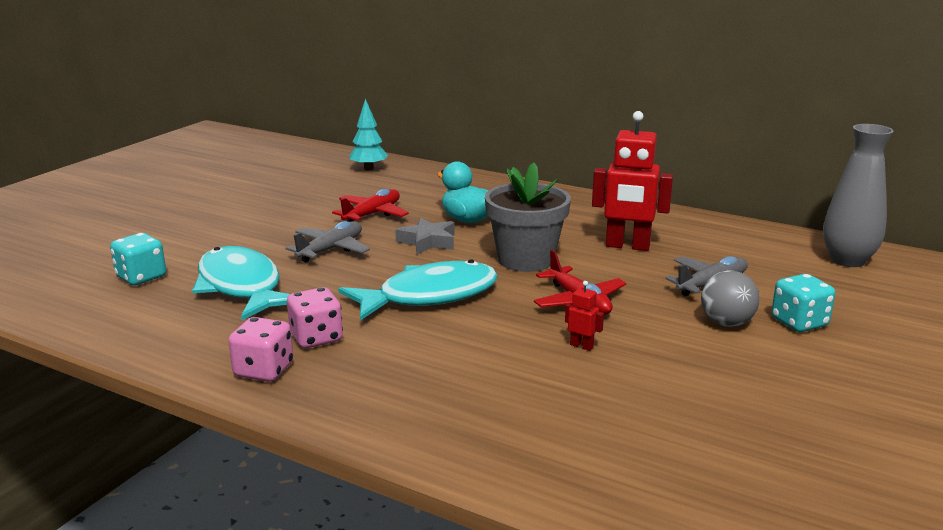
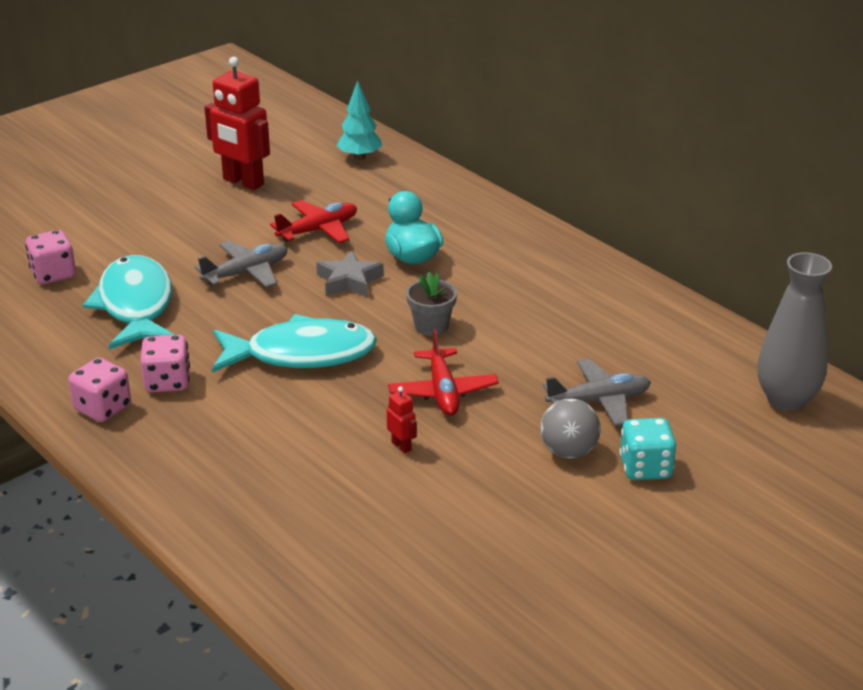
camera: 20 degrees right, 10 degrees up
turquoise dice [110,233,166,285] -> pink dice [25,230,76,284]
grey flower pot [485,162,571,272] -> grey flower pot [406,272,457,336], size x0.55
red robot [592,111,673,251] -> red robot moved to [204,57,270,190]

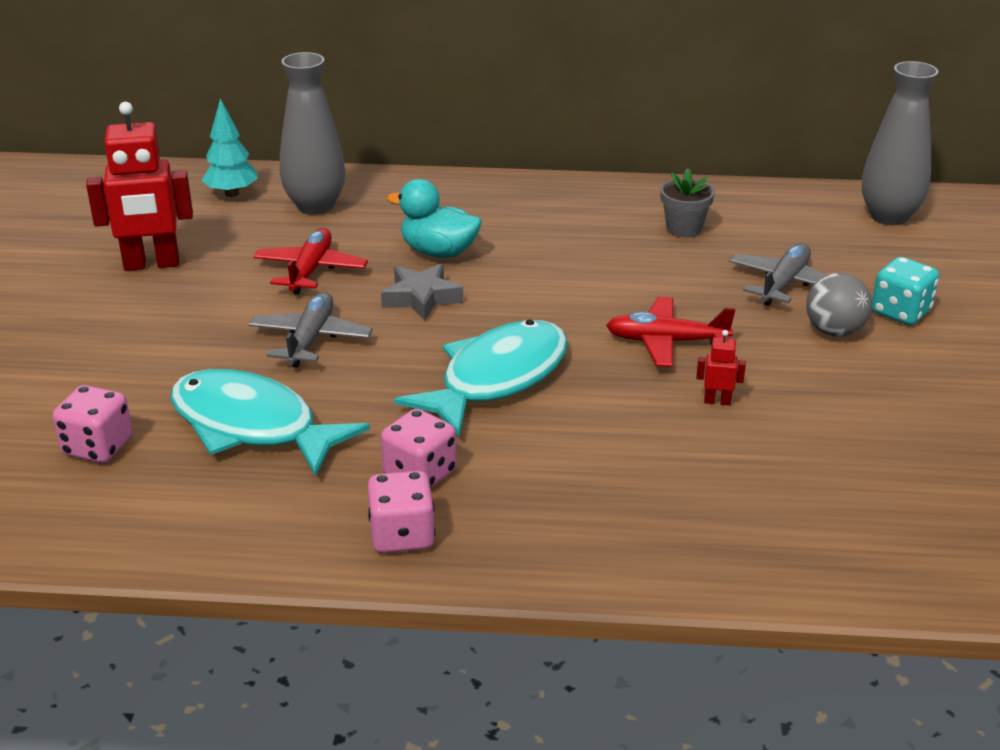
camera: 45 degrees left, 0 degrees up
red plane [388,329,499,416] -> red plane turned 150 degrees clockwise [606,297,735,367]
grey flower pot [406,272,457,336] -> grey flower pot moved to [660,168,715,237]
none -> grey vase [280,52,345,215]

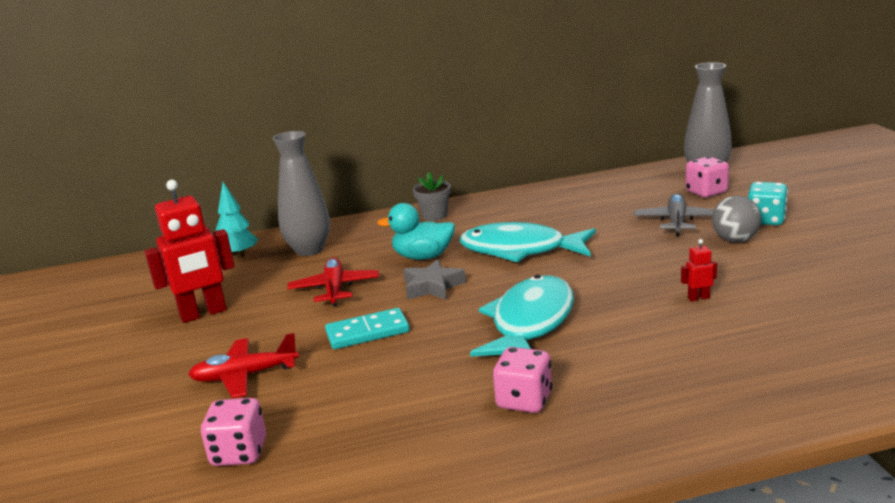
camera: 15 degrees left, 10 degrees down
turquoise fish [171,369,370,477] -> turquoise fish moved to [459,222,596,262]
grey plane [249,292,373,367] -> turquoise domino [325,308,410,349]
pink dice [367,471,435,553] -> pink dice moved to [686,156,729,197]
red plane [606,297,735,367] -> red plane moved to [188,333,299,398]
grey flower pot [660,168,715,237] -> grey flower pot moved to [413,172,451,221]

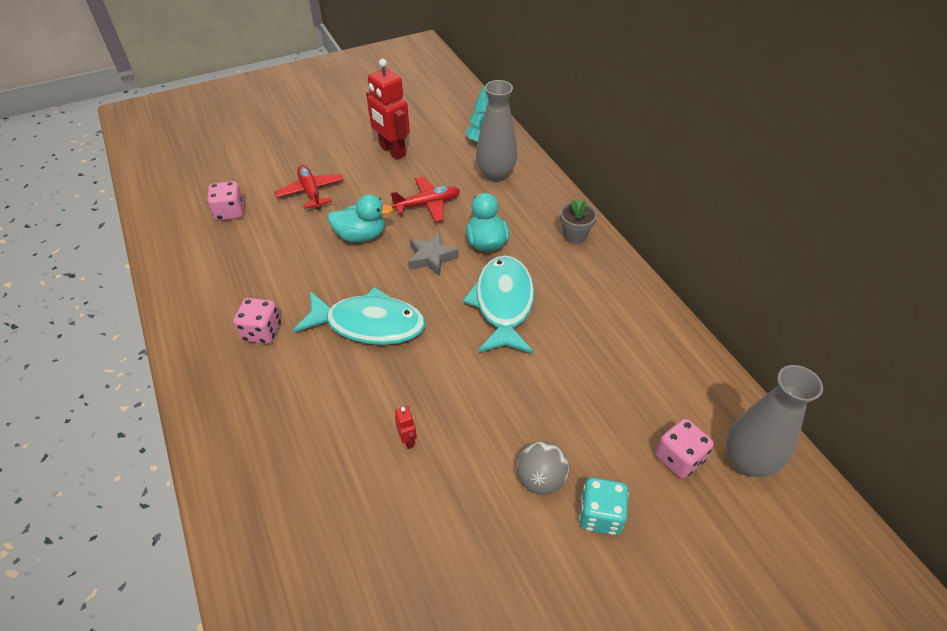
camera: 75 degrees right, 25 degrees up
turquoise domino [325,308,410,349] -> turquoise duck [327,194,393,242]
grey plane [634,194,714,236] -> none

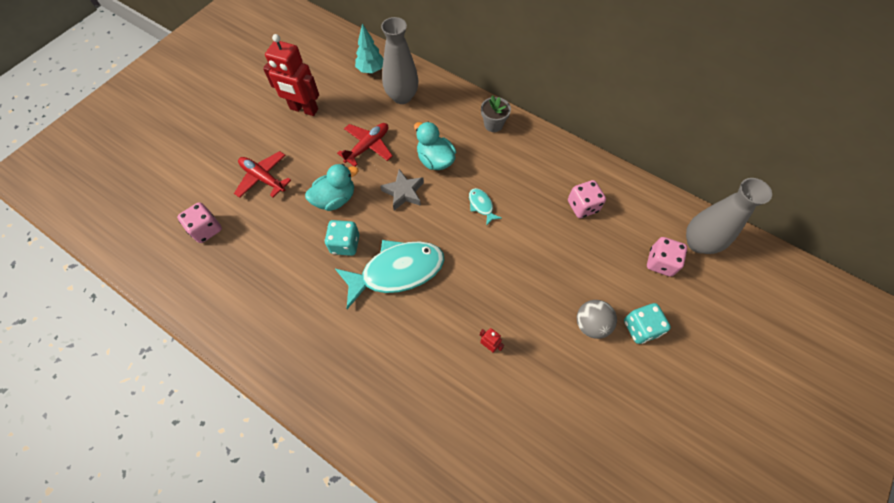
camera: 30 degrees left, 15 degrees up
pink dice [234,298,281,344] -> pink dice moved to [568,180,606,218]
turquoise fish [463,255,534,354] -> turquoise fish [469,188,502,226], size x0.43
none -> turquoise dice [325,220,359,256]

